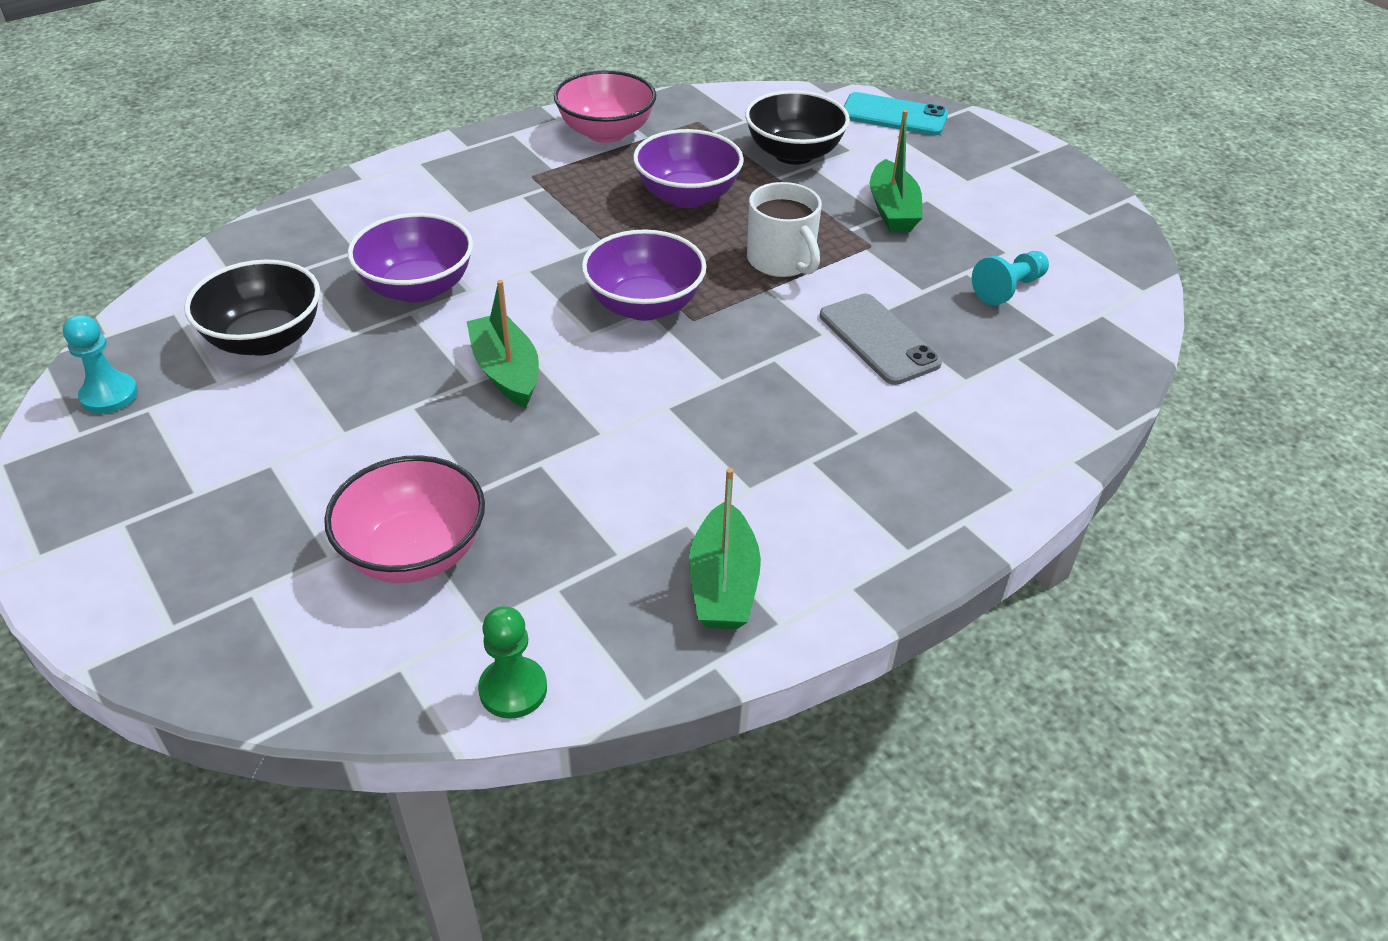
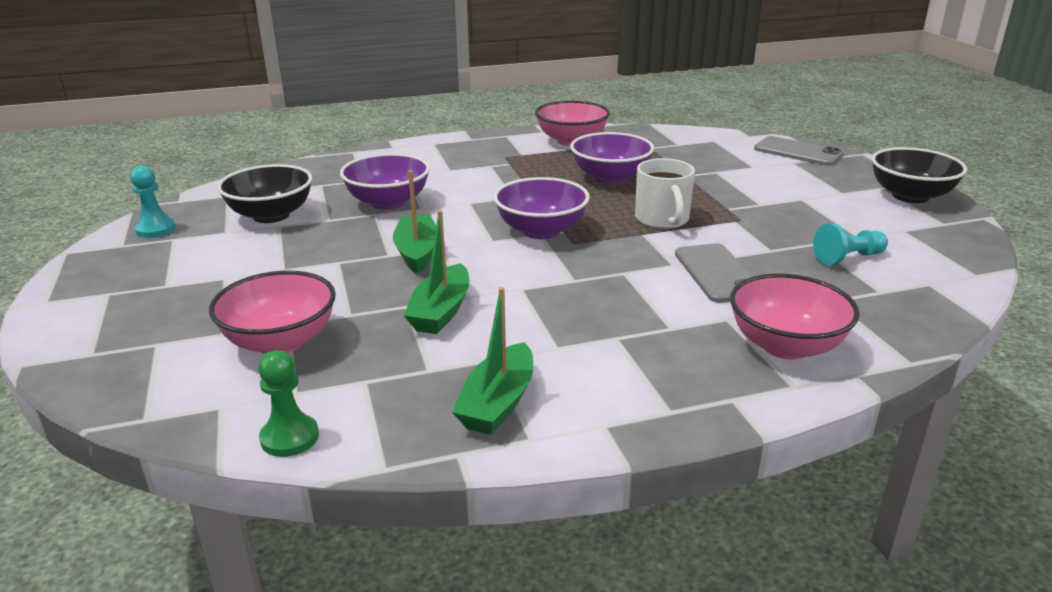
camera: 20 degrees right, 15 degrees down
black bowl [745,90,850,165] -> black bowl moved to [872,147,967,203]
turquoise phone [843,92,948,135] -> grey phone [754,136,843,166]
green boat [870,110,923,232] -> green boat moved to [404,210,469,334]
none -> pink bowl [730,273,860,360]

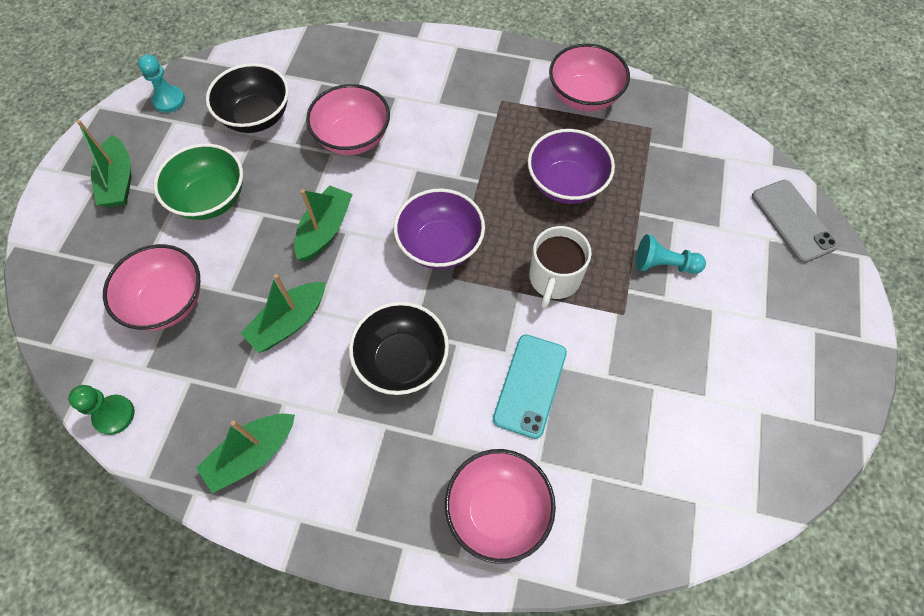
camera: 30 degrees right, 35 degrees up
purple bowl [340,153,430,210] -> pink bowl [306,84,390,155]
grey phone [675,244,752,303] -> turquoise phone [493,334,567,439]
turquoise pawn [813,224,888,265] -> turquoise pawn moved to [636,234,706,274]
black bowl [872,147,967,203] -> black bowl moved to [349,302,449,395]
none -> green boat [77,120,131,207]
none -> green bowl [154,143,243,220]

